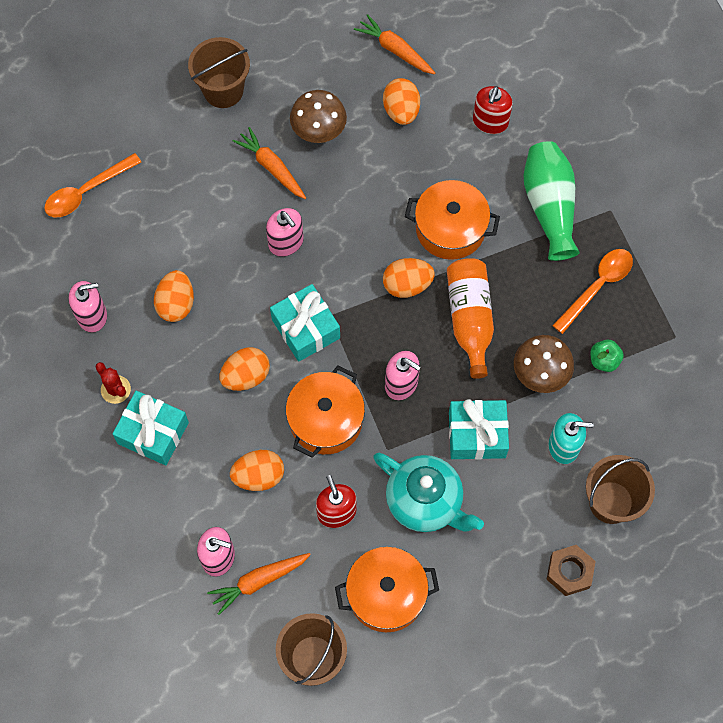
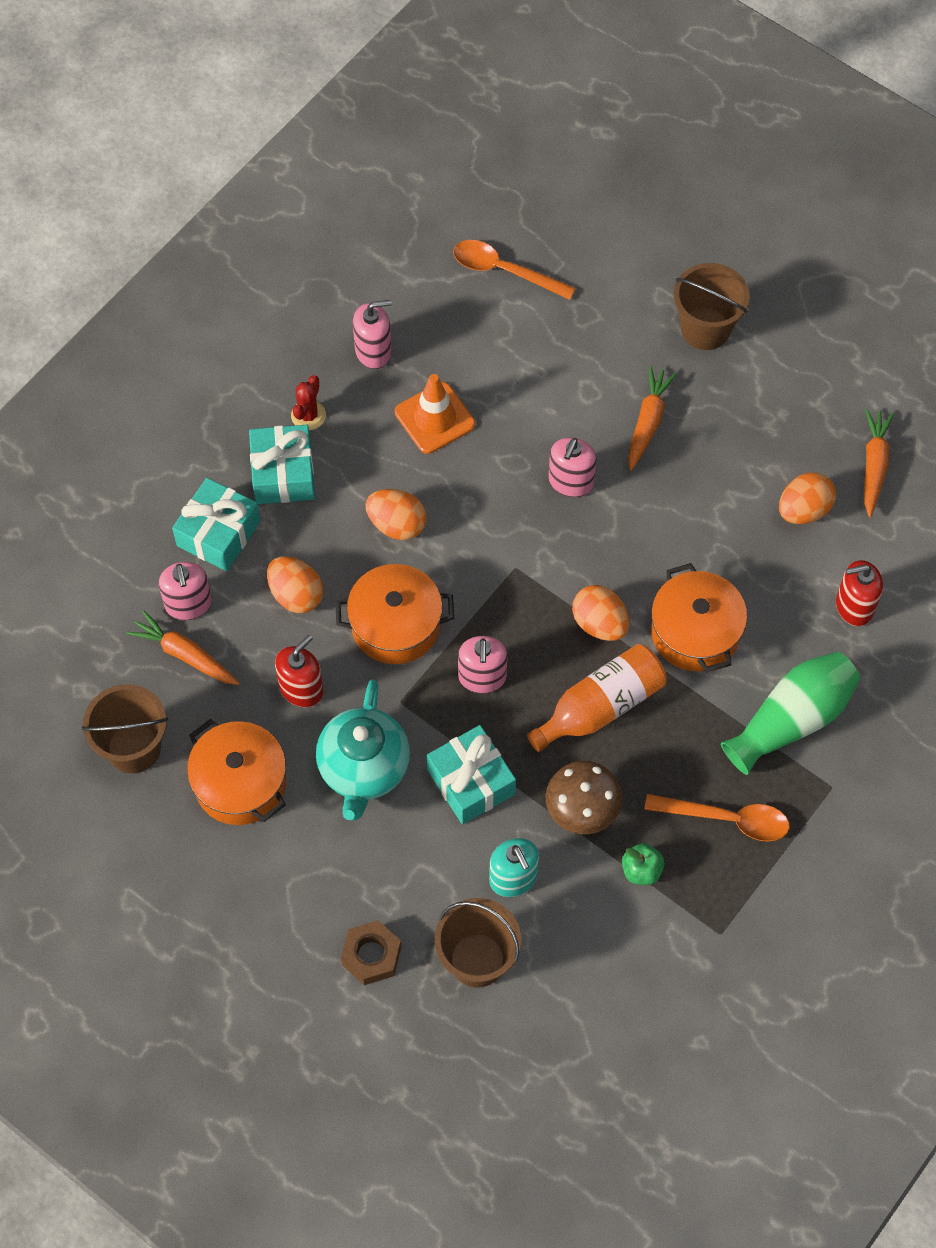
camera: 60 degrees right, 5 degrees down
pink soap dispenser [68,281,107,333] -> pink soap dispenser turned 60 degrees counterclockwise [353,300,392,369]
orange egg [154,270,194,322] -> orange traffic cone [395,374,475,454]
turquoise gift [270,284,340,362] -> turquoise gift moved to [172,478,260,571]
brown mushroom [290,90,347,143] -> none

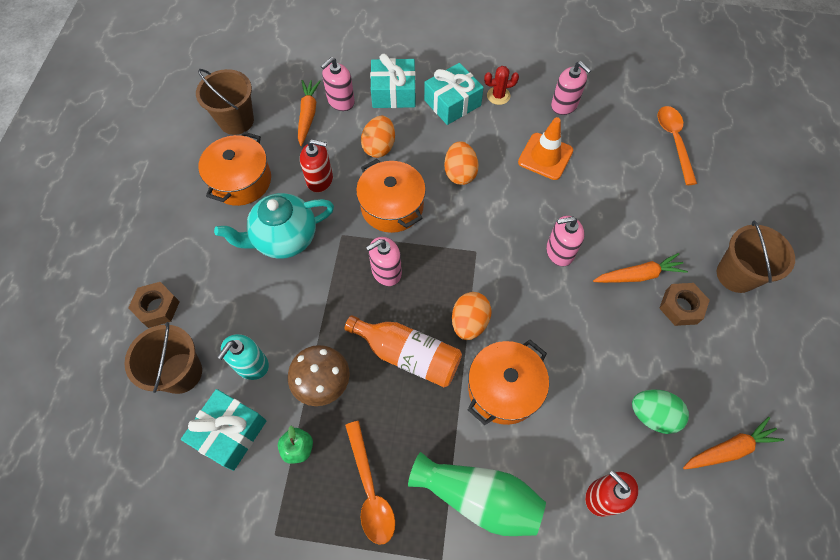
camera: 60 degrees right, 0 degrees up
turquoise gift [427,725,516,824] -> turquoise gift moved to [181,389,266,471]
orange egg [779,472,836,524] -> green egg [632,389,689,434]
none -> brown nut [659,283,710,326]

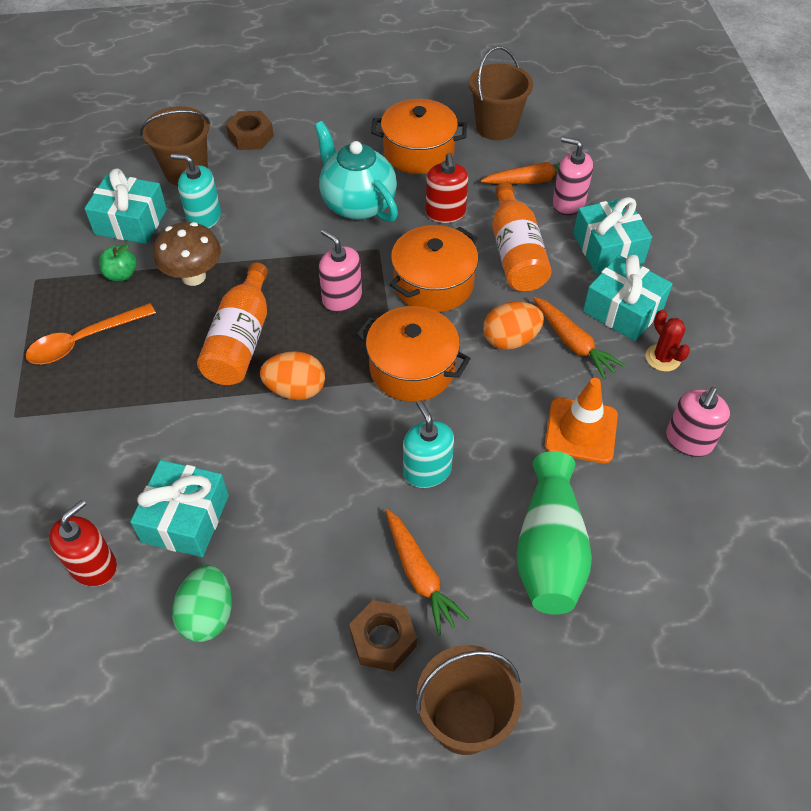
camera: 75 degrees right, 10 degrees down
orange egg [361,116,395,158] -> orange bottle [492,182,552,291]
green vase [408,452,546,536] -> green vase moved to [516,451,592,615]
orange pot [468,340,549,425] -> orange pot moved to [356,306,471,402]
pink soap dispenser [546,216,584,266] -> turquoise soap dispenser [403,400,454,488]
orange spoon [657,106,697,185] -> none
orange carrot [683,417,784,469] -> orange carrot moved to [533,297,625,380]
none -> turquoise gift [130,460,229,557]

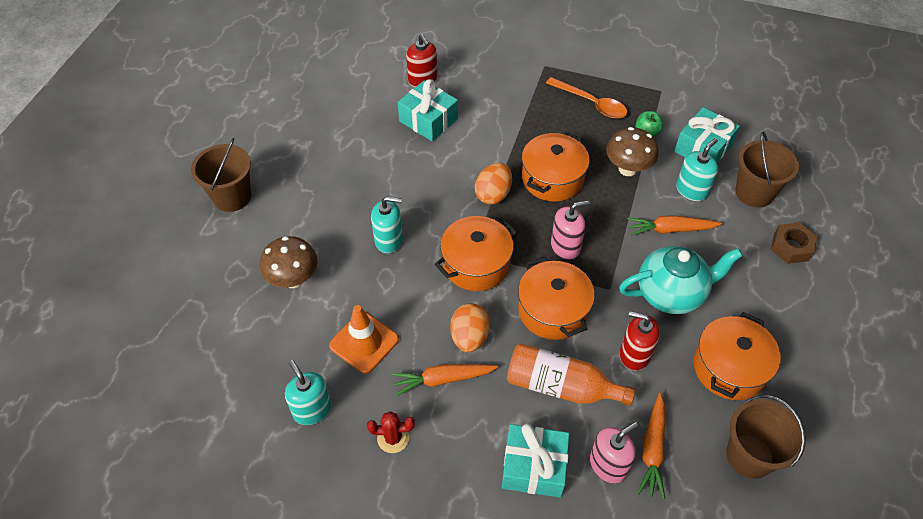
camera: 115 degrees right, 0 degrees up
orange spoon [26,303,156,364] -> orange spoon turned 135 degrees clockwise [546,77,627,119]
green egg [172,565,232,642] -> none
orange bottle [197,262,268,385] -> orange pot [522,132,590,202]
brown nut [349,600,417,672] -> none
orange carrot [386,509,469,635] -> orange carrot moved to [627,215,722,236]
green vase [516,451,592,615] -> brown mushroom [260,236,318,288]
turquoise gift [583,255,672,341] -> none
pink soap dispenser [666,387,730,457] -> turquoise soap dispenser [285,360,332,425]

